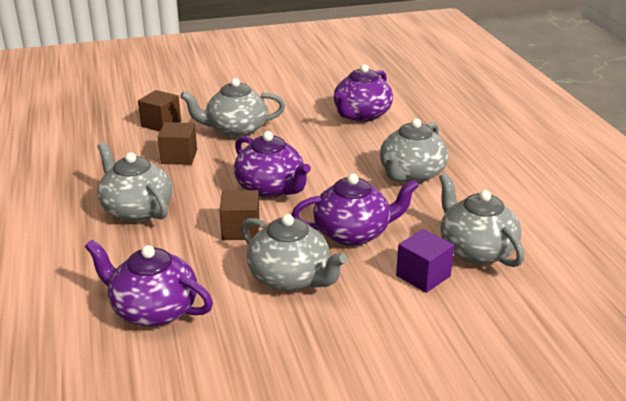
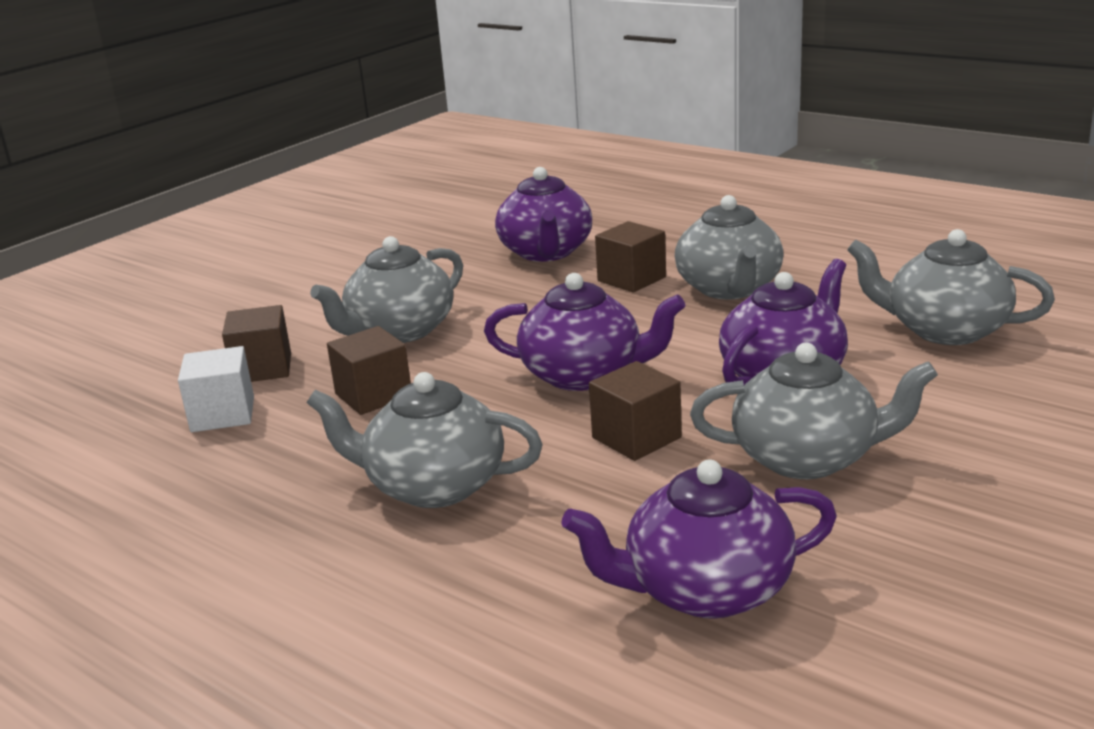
camera: 35 degrees left, 5 degrees down
purple cube [396,229,454,293] -> none
none -> white cube [178,346,254,432]
none -> brown cube [595,221,666,293]

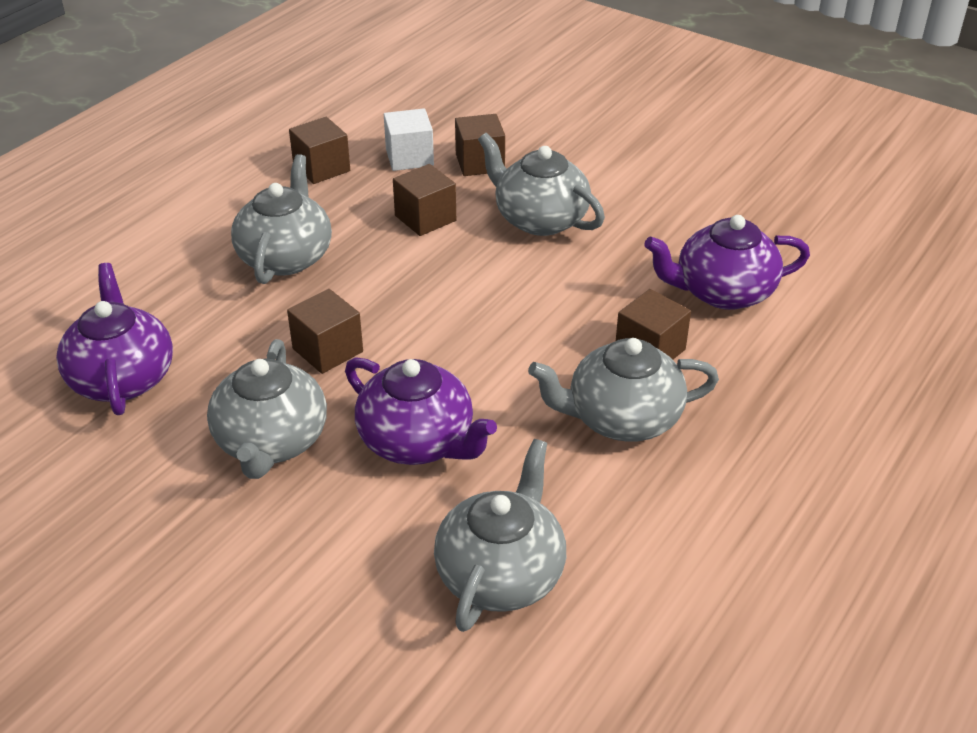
camera: 85 degrees right, 15 degrees up
purple teapot [484,273,686,391] -> none
none -> brown cube [289,117,350,184]

